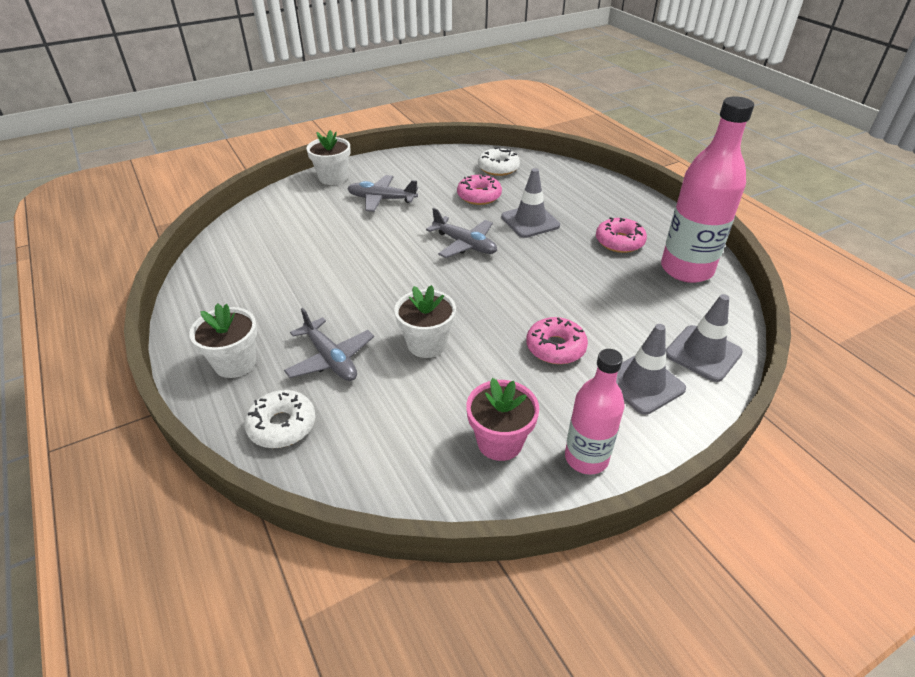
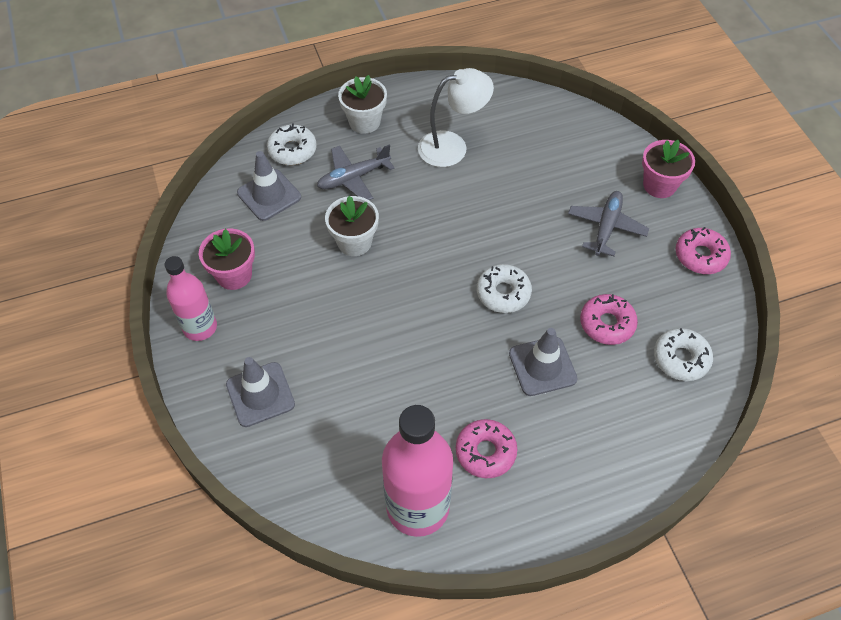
camera: 100 degrees right, 15 degrees up
white flower pot [306,130,351,185] -> pink flower pot [642,140,695,198]
grey plane [426,208,497,258] -> white donut [477,264,532,313]
pink donut [526,317,588,364] -> pink donut moved to [676,227,731,274]
grey traffic cone [666,294,743,382] -> grey traffic cone moved to [237,151,301,221]
none -> white lamp [418,68,494,167]

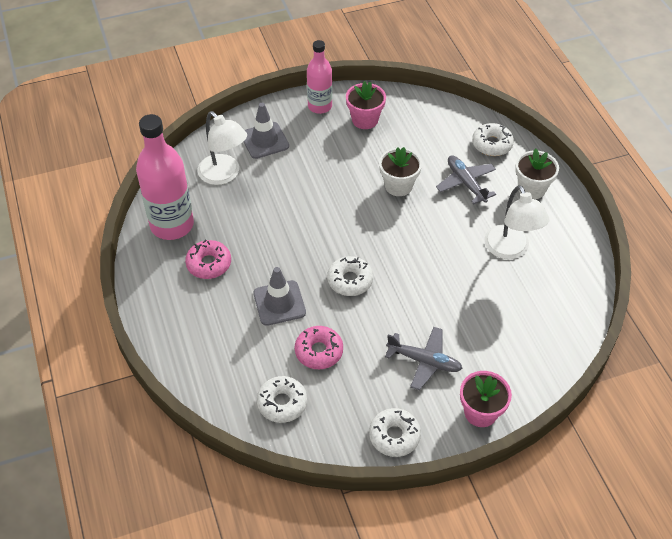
camera: 90 degrees right, 5 degrees down
grey traffic cone [237,151,301,221] -> none
pink donut [676,227,731,274] -> white donut [369,408,421,457]
none -> white lamp [198,111,247,185]

